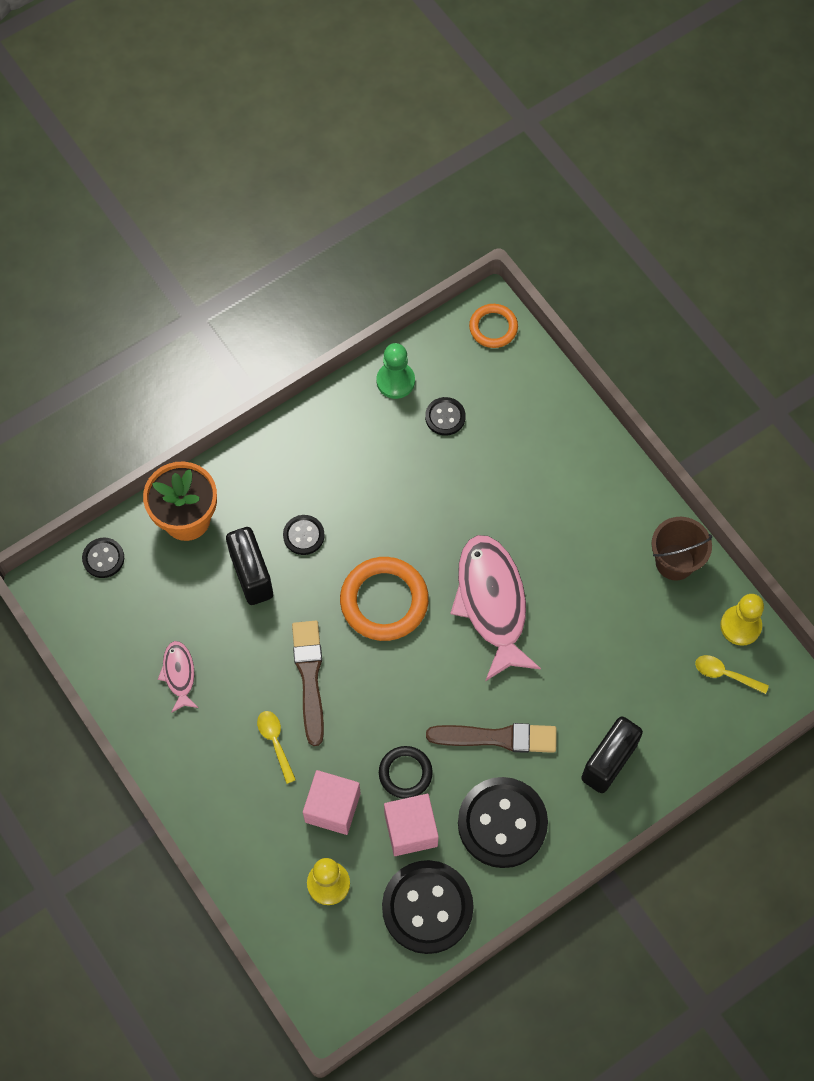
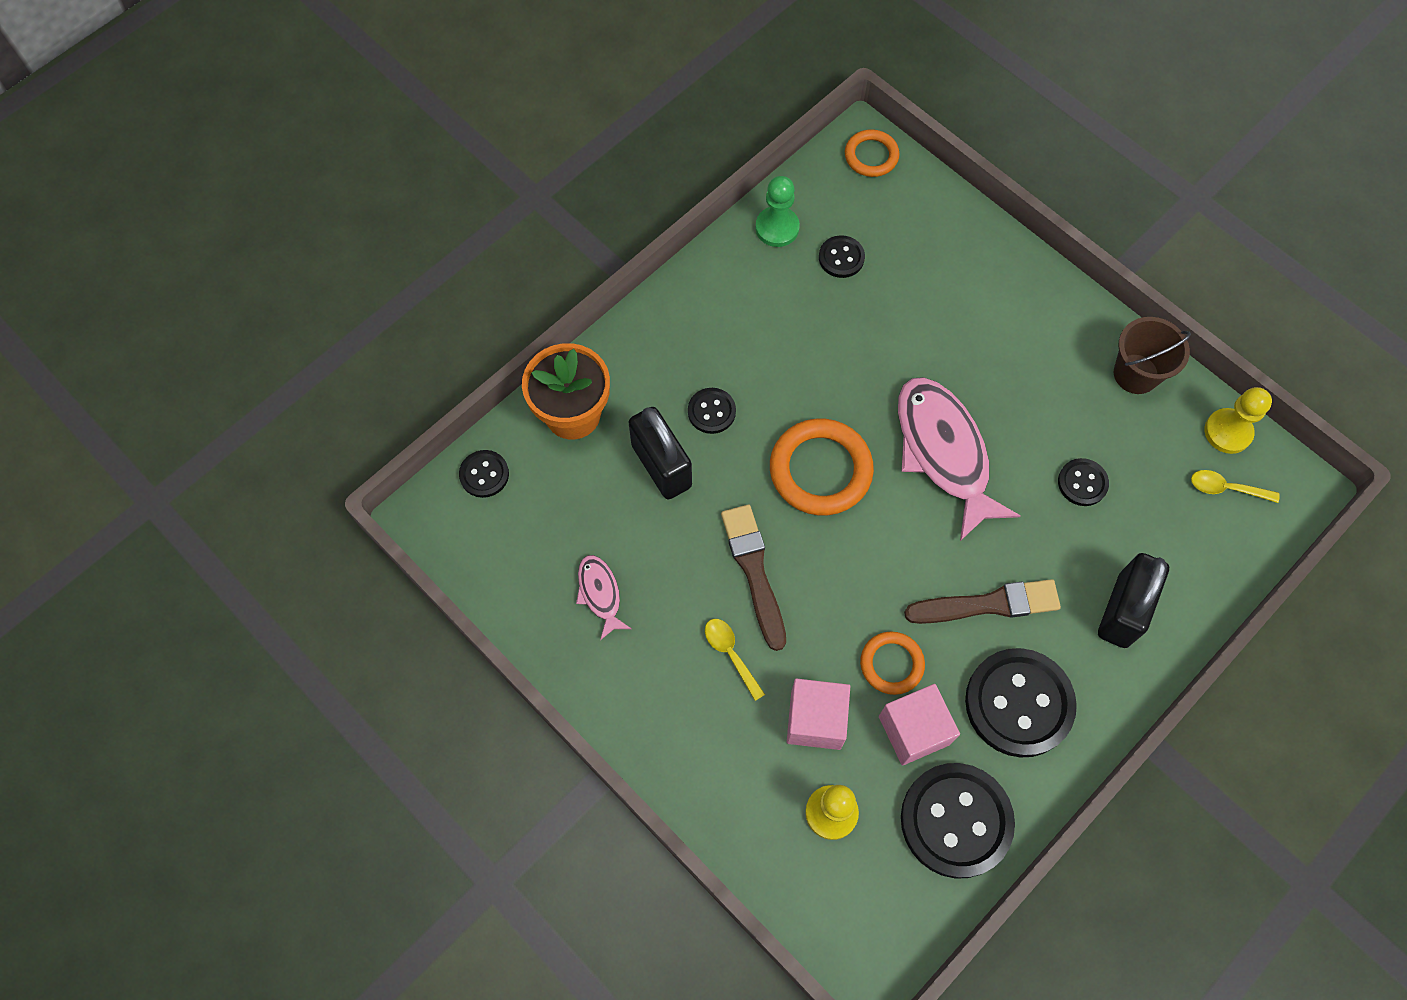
camera: 10 degrees left, 0 degrees up
black ring [379,746,433,799] -> orange ring [860,631,925,695]
none -> black button [1058,458,1109,506]

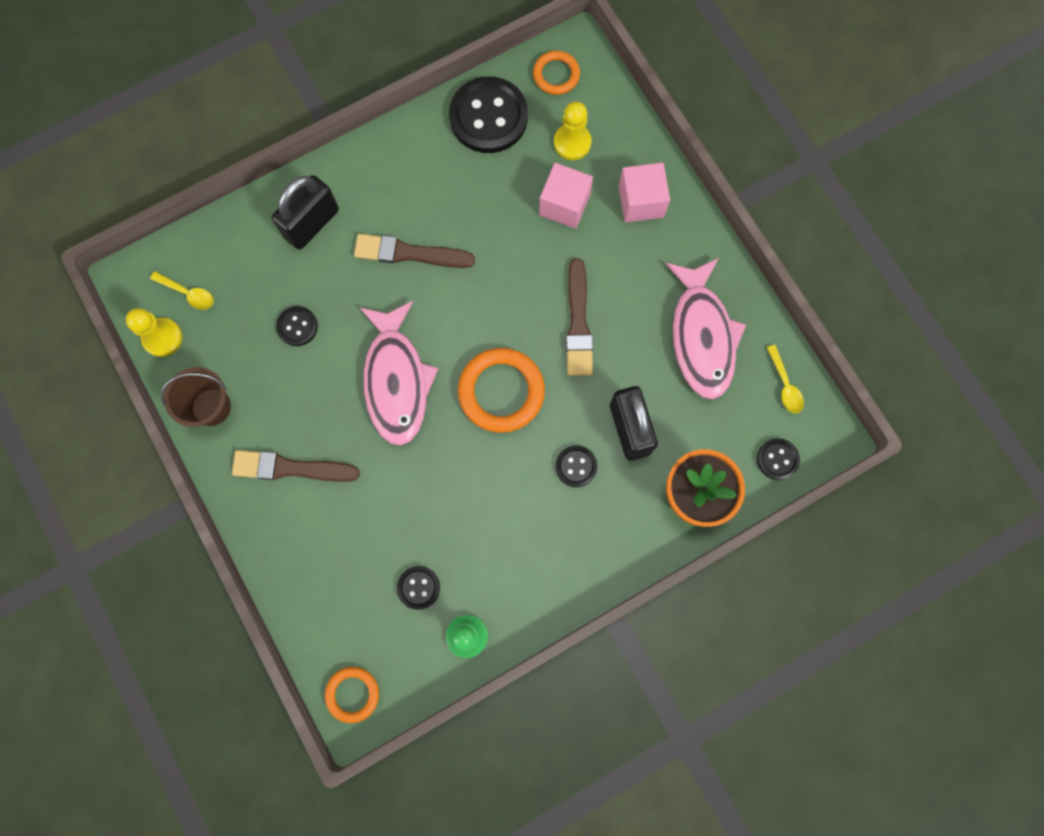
camera: 165 degrees left, 10 degrees up
pink fish [576,555,632,640] -> pink fish [665,258,746,400], size x2.09
yellow spoon [705,619,765,701] -> yellow spoon moved to [767,345,804,413]
orange ring [860,631,925,695] -> orange ring moved to [533,51,580,95]
pink cube [879,684,960,766] -> pink cube moved to [619,162,670,222]
black button [965,648,1077,758] -> none
none -> brown brush [232,450,360,482]

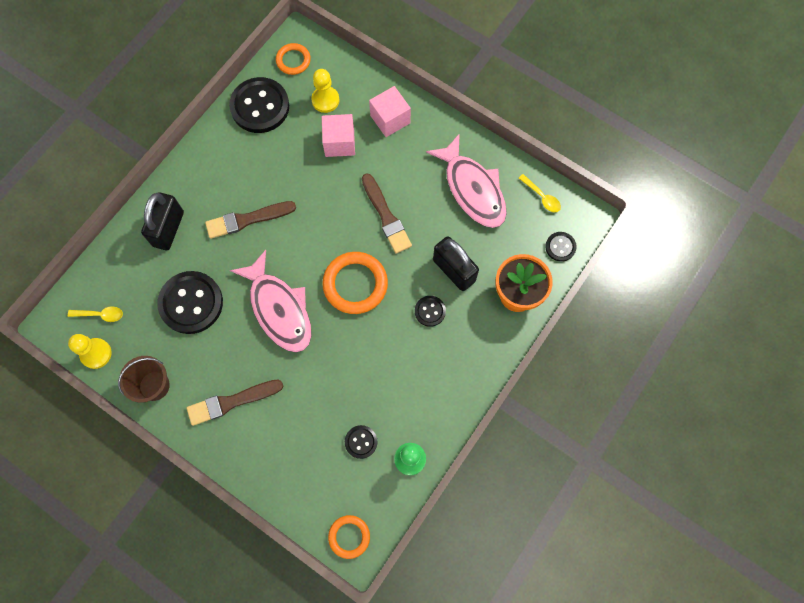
camera: 25 degrees left, 5 degrees down
black button [276,306,318,346] -> black button [157,271,223,334], size x2.04

